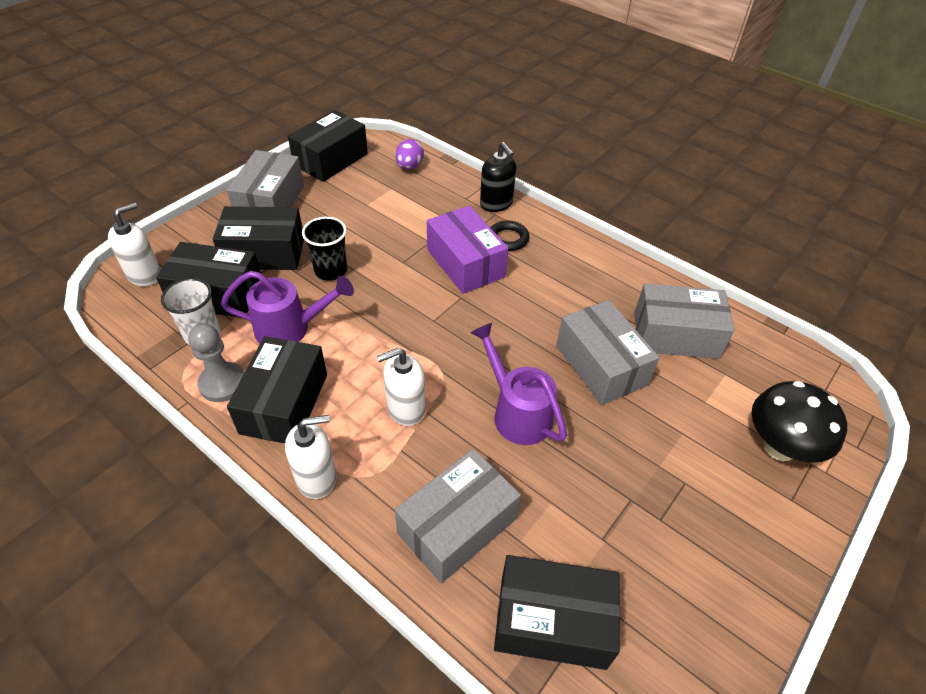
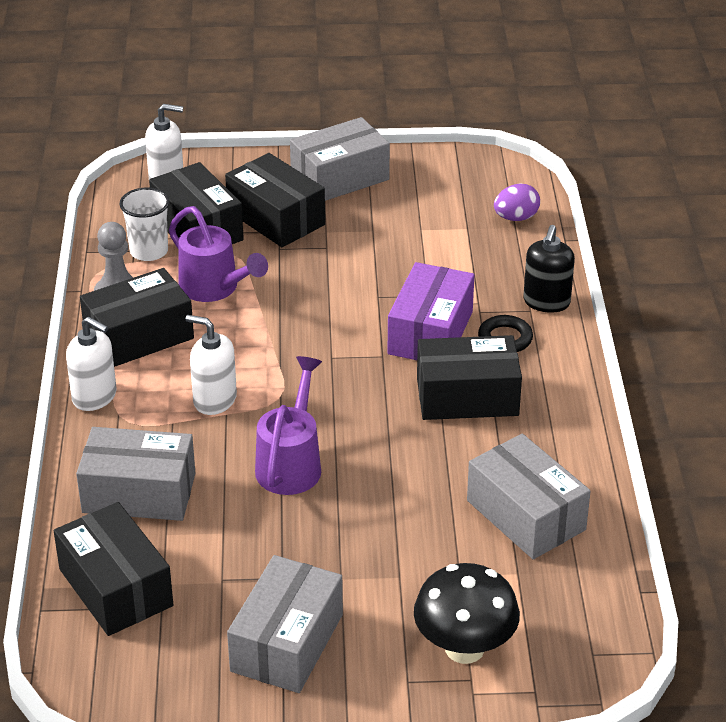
camera: 50 degrees right, 10 degrees down
black box [288,110,368,182] -> black box moved to [417,335,522,420]
black cup [302,217,347,281] -> none
grey box [556,300,660,405] -> grey box moved to [227,555,343,693]

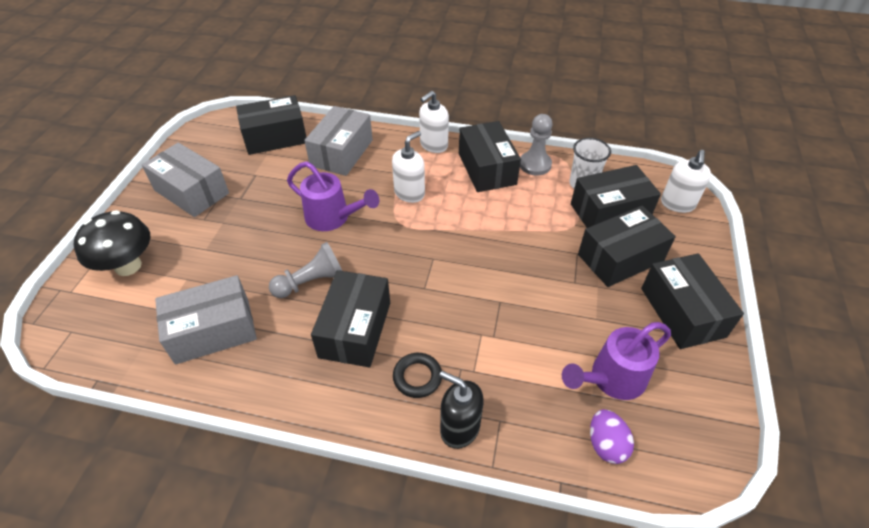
camera: 105 degrees right, 10 degrees up
purple watering can [169,206,268,302] -> purple watering can moved to [562,322,671,400]
grey box [290,117,390,201] -> black box [641,253,744,349]
purple box [388,262,474,360] -> none
none -> grey pawn [269,242,342,298]

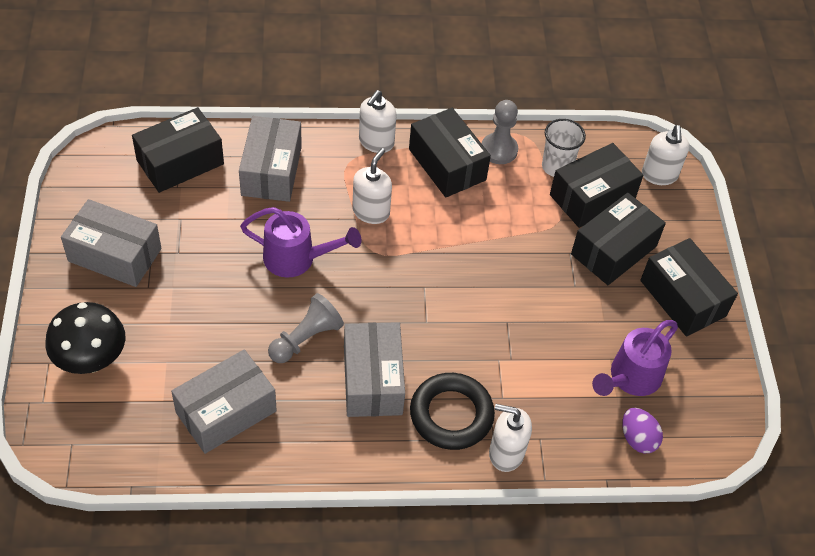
camera: 20 degrees left, 5 degrees up
black box [311,270,390,367] -> grey box [344,322,405,417]
black ring [393,353,442,398] -> black ring [410,373,495,450], size x1.72
black soap dispenser [439,371,484,449] -> white soap dispenser [489,404,532,472]

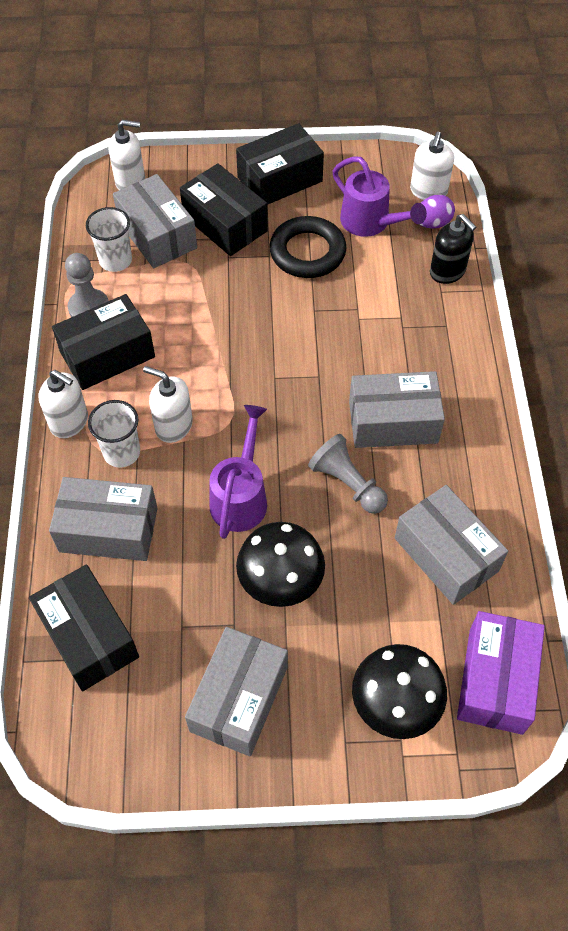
camera: 85 degrees left, 5 degrees up
black ring [410,373,495,450] -> black ring moved to [269,216,346,278]
white soap dispenser [489,404,532,472] -> white soap dispenser moved to [410,131,454,200]
black box [550,143,643,228] -> grey box [113,174,197,268]
none -> white cup [88,400,140,468]
none -> black mushroom [236,522,325,607]
none -> black soap dispenser [430,214,476,284]
none -> purple box [457,611,545,735]

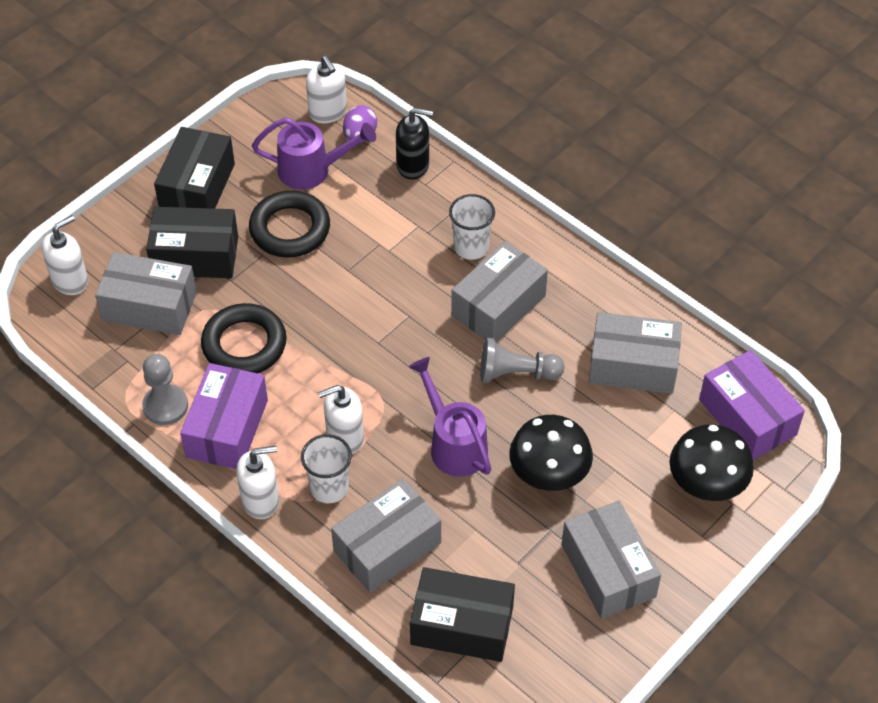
camera: 45 degrees left, 5 degrees down
black box [52,294,155,390] -> purple box [180,363,268,469]
white cup [86,207,132,272] -> white cup moved to [449,194,495,260]
none -> black ring [201,303,287,373]

